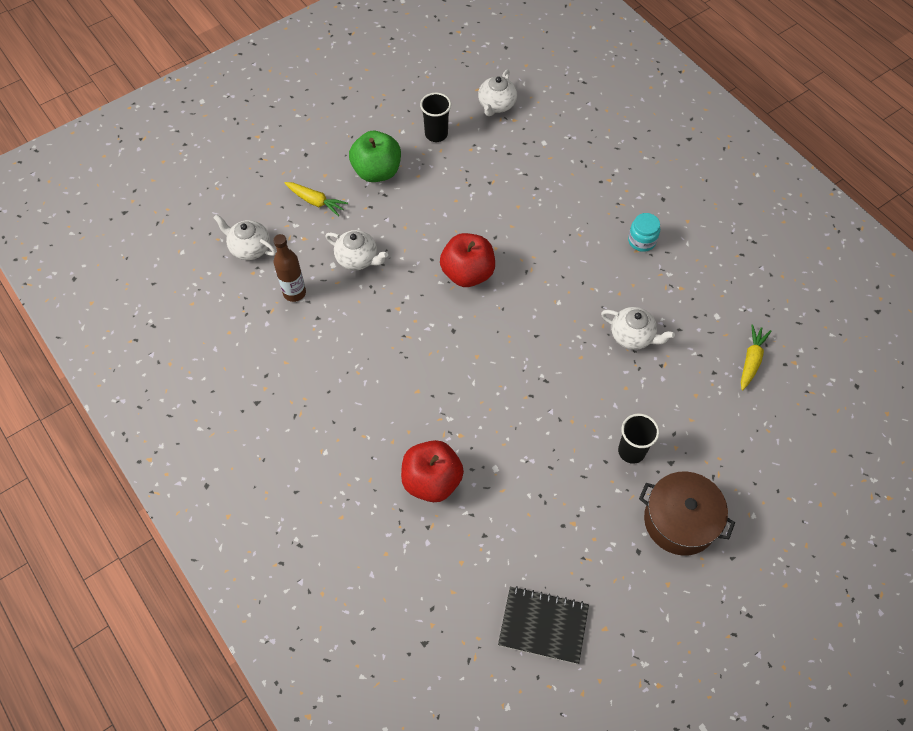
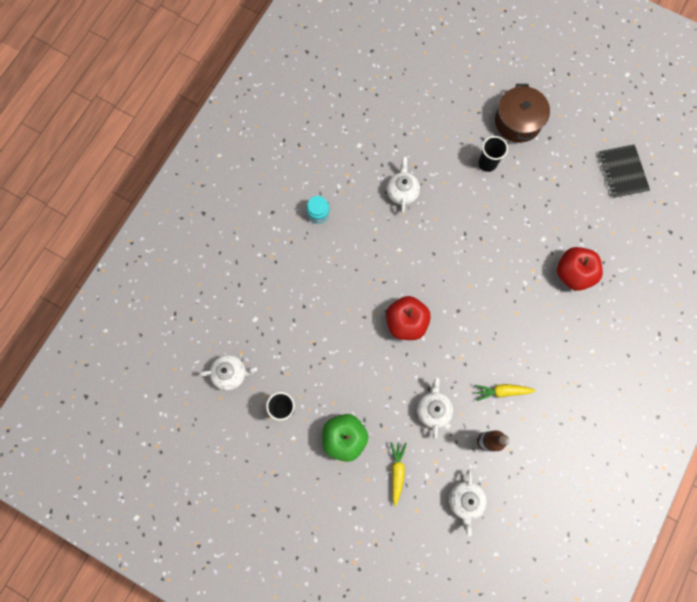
camera: 115 degrees left, 15 degrees up
yellow carrot [741,324,772,390] -> yellow carrot moved to [475,384,536,401]

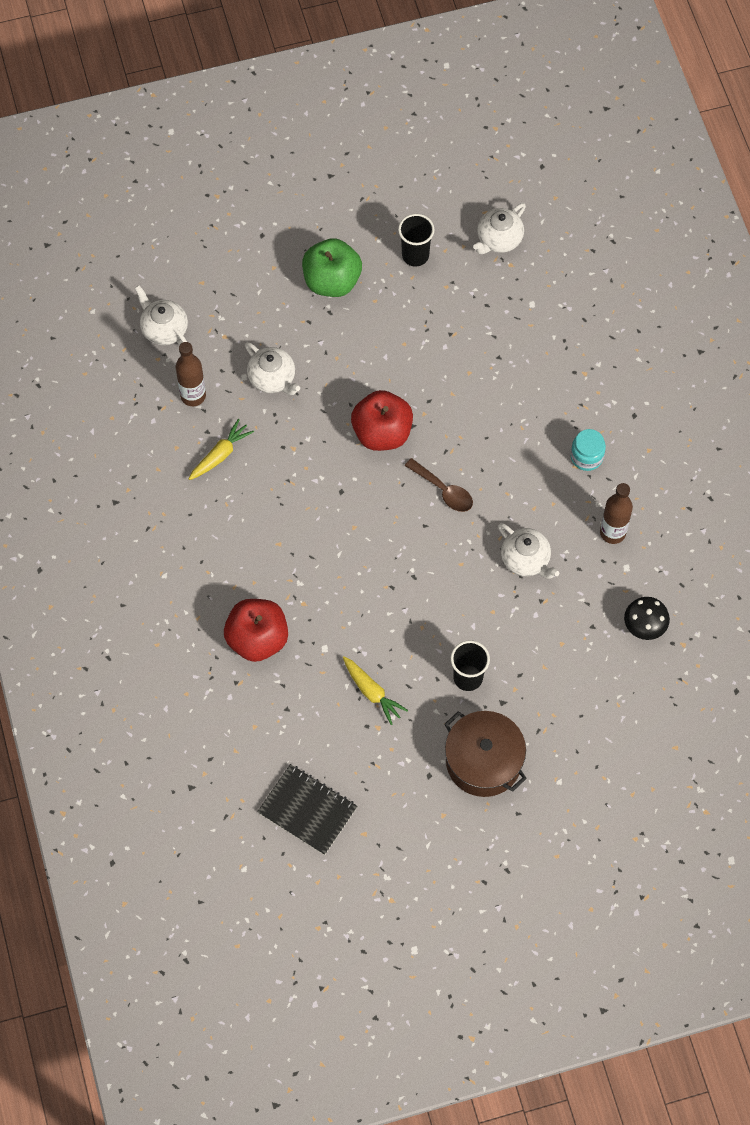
camera: 135 degrees right, 10 degrees down
yellow carrot [390,442,407,506] -> yellow carrot moved to [343,656,408,725]
none -> brown spoon [405,458,473,512]
none -> brown bottle [600,483,633,544]
none -> black mushroom [624,597,670,640]

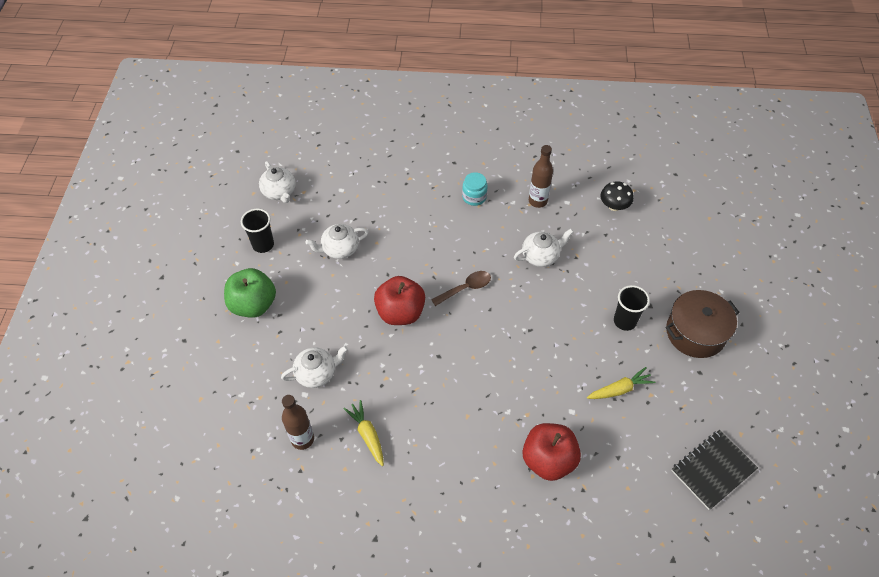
camera: 70 degrees left, 10 degrees down
white teapot [135,285,188,345] -> white teapot moved to [305,224,369,259]

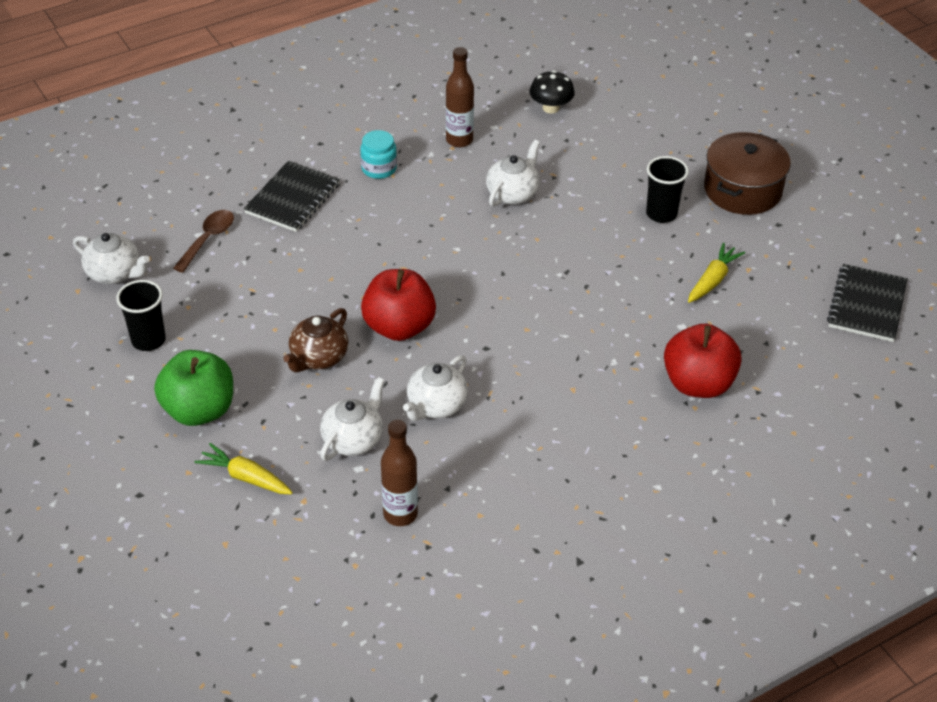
camera: 35 degrees left, 10 degrees down
white teapot [305,224,369,259] -> white teapot moved to [403,355,468,421]
yellow carrot [344,400,384,466] -> yellow carrot moved to [195,443,293,494]
brown spoon [431,271,491,306] -> brown spoon moved to [173,210,234,273]
none -> black notebook [244,161,340,232]
none -> brown teapot [283,308,348,372]

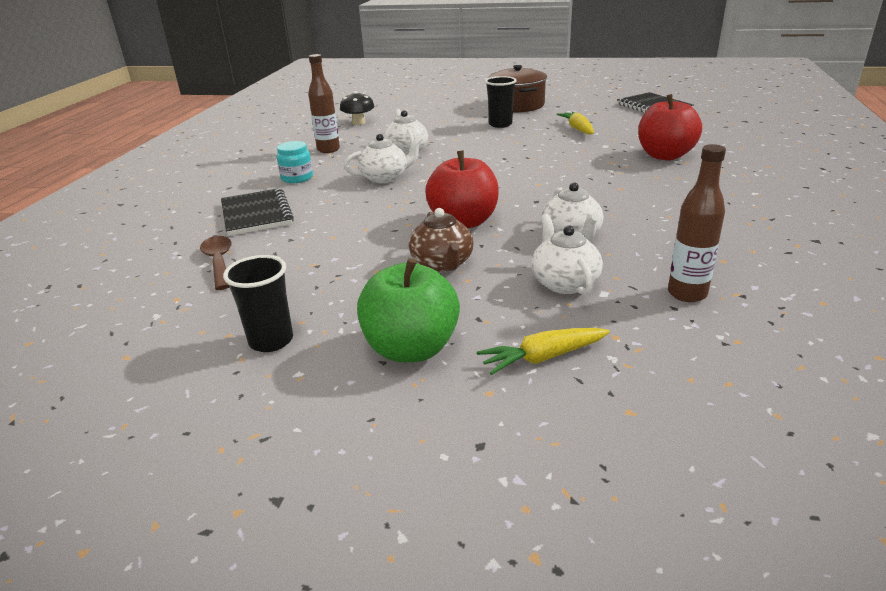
camera: 45 degrees left, 15 degrees down
white teapot [73,233,150,284] -> white teapot moved to [344,134,422,183]

